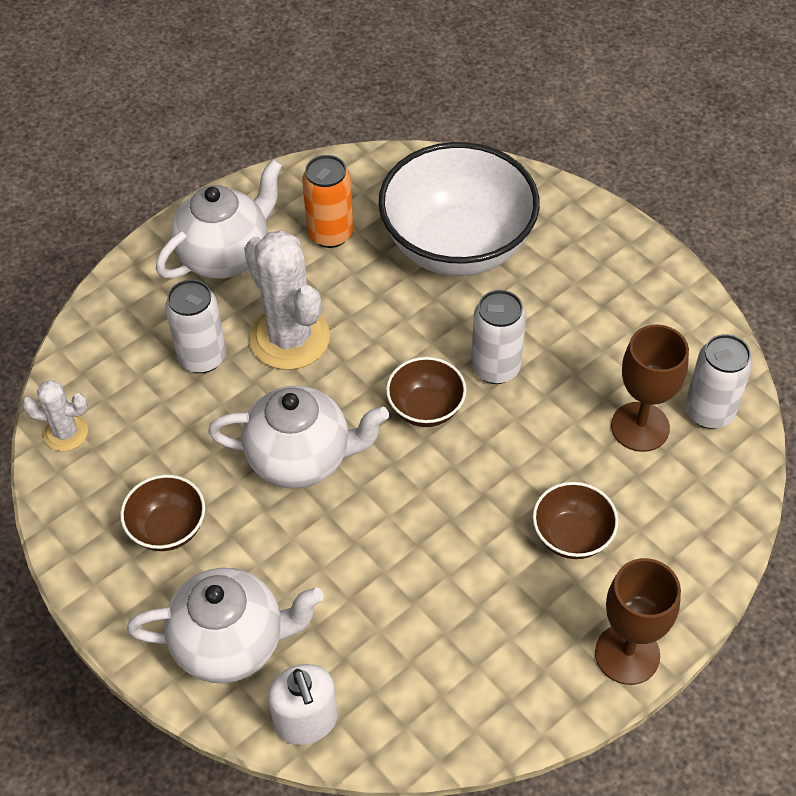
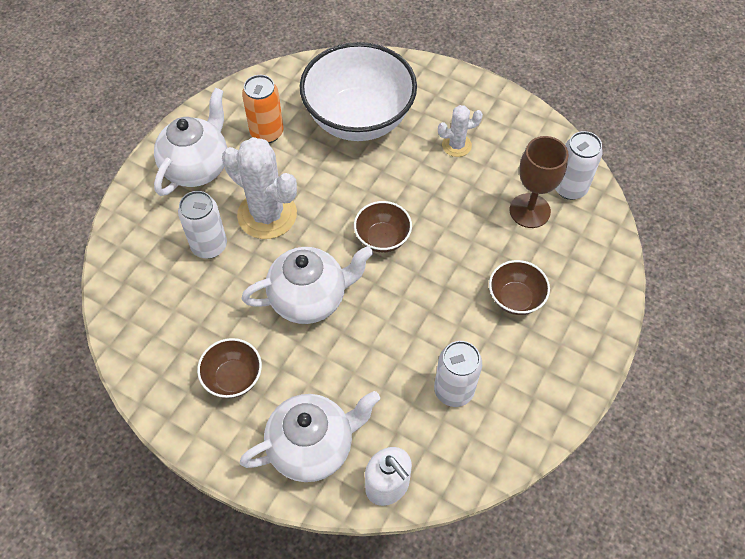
camera: 20 degrees left, 5 degrees up
white cactus [22,380,88,451] -> white cactus moved to [438,105,483,157]
white can [471,290,526,384] -> white can moved to [434,341,482,407]
brown goblet [595,558,681,685] -> none

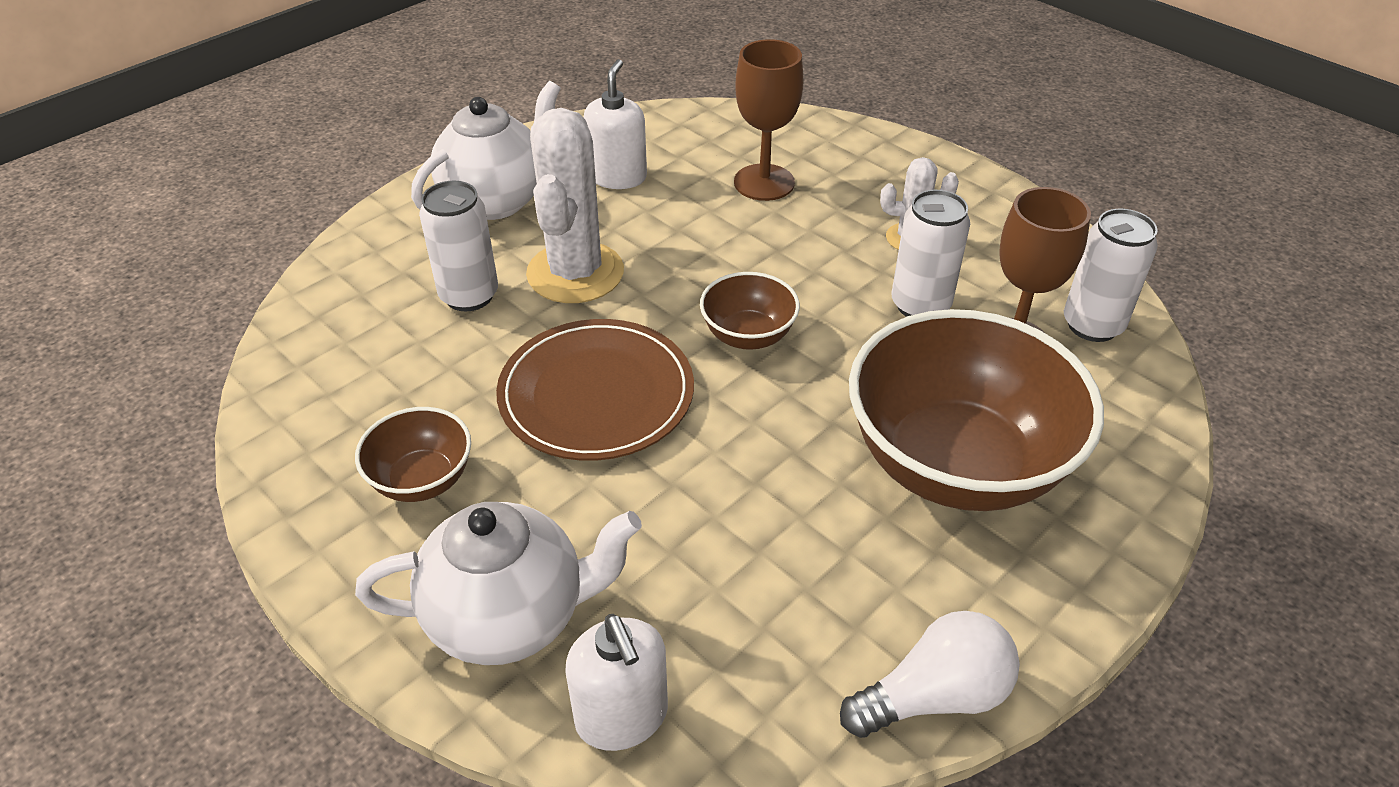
camera: 15 degrees right, 15 degrees down
white cactus [222,137,297,239] -> white cactus turned 45 degrees clockwise [526,108,624,303]
orange can [242,75,283,143] -> white soap dispenser [584,59,647,189]
white teapot [242,246,373,324] -> brown plate [496,319,694,461]
white bowl [300,42,417,141] -> brown goblet [734,39,803,201]
white can [434,341,482,407] -> white can moved to [892,190,970,317]
brown bowl [489,260,550,315] -> brown bowl [849,309,1104,511], size x2.14
none -> white light bulb [840,611,1020,738]

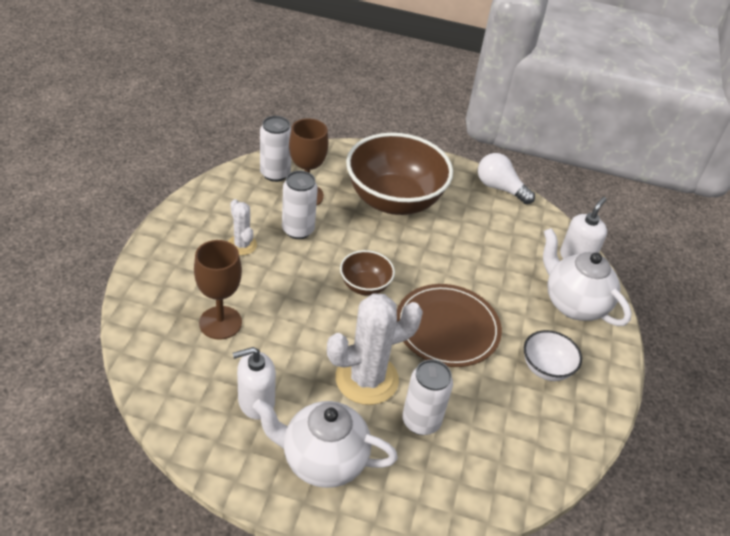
camera: 125 degrees left, 0 degrees up
brown bowl [355,407,471,502] -> white bowl [524,330,582,381]

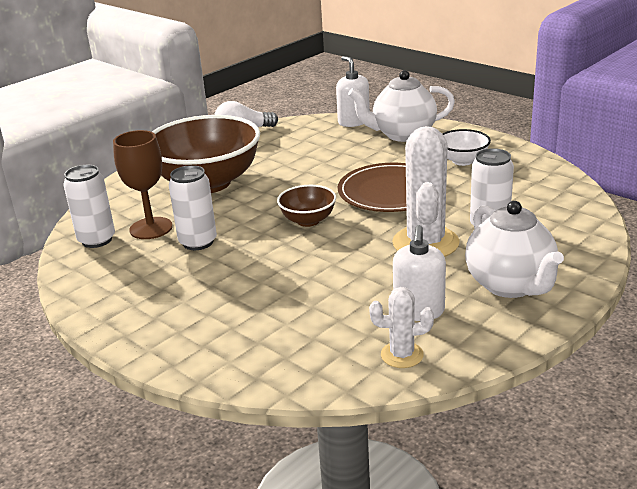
camera: 55 degrees left, 15 degrees down
brown goblet [194,240,242,339] -> none
white cactus [228,199,257,255] -> white cactus moved to [369,287,434,368]
white teapot [253,399,398,488] -> white teapot turned 60 degrees counterclockwise [465,201,564,298]

